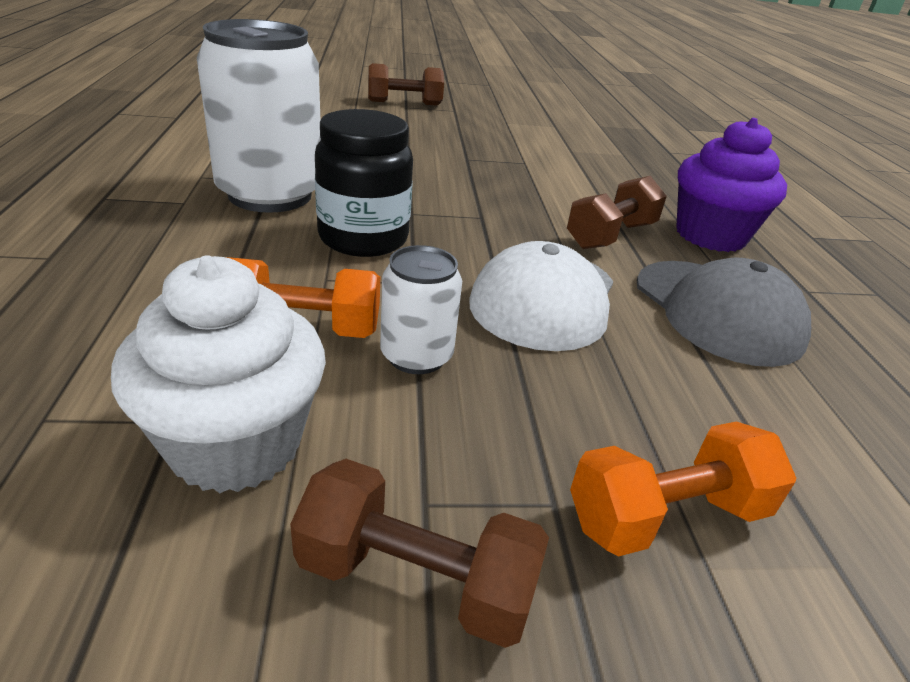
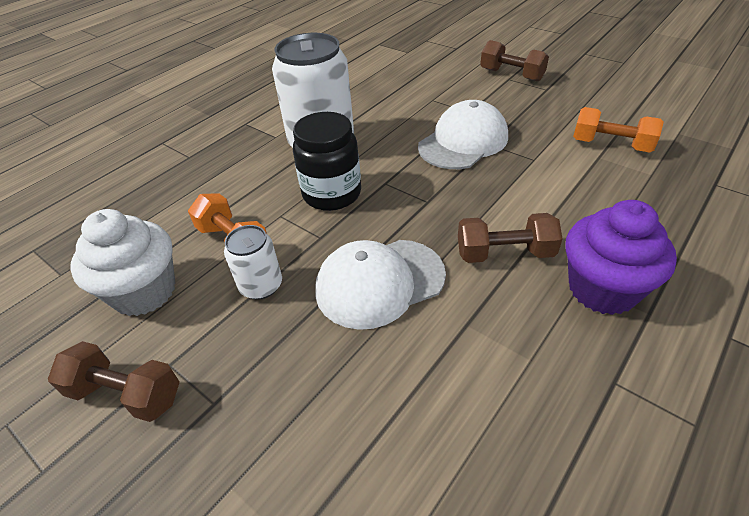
camera: 50 degrees right, 10 degrees up
brown dumbbell [290,459,549,648] -> brown dumbbell turned 45 degrees counterclockwise [48,341,179,422]
orange dumbbell [570,421,796,556] -> orange dumbbell moved to [573,107,664,153]
grey cap [637,257,811,367] -> none
none -> white cap [418,100,508,169]

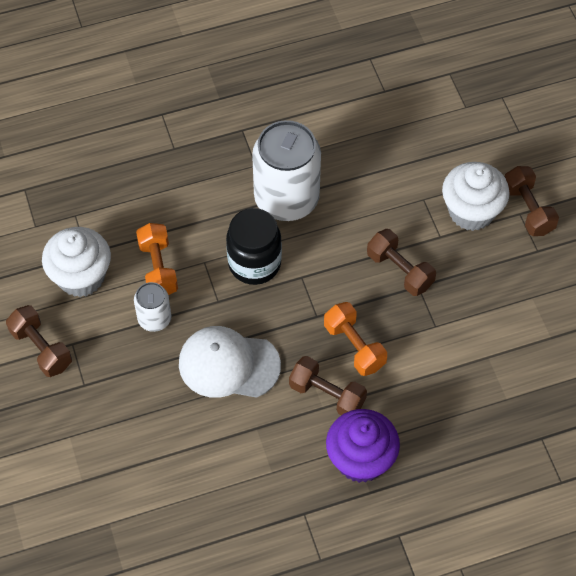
camera: 30 degrees right, 15 degrees up
white cap [418,100,508,169] -> brown dumbbell [367,229,436,296]
orange dumbbell [573,107,664,153] -> orange dumbbell moved to [324,302,387,376]
none -> white cupcake [442,162,510,231]

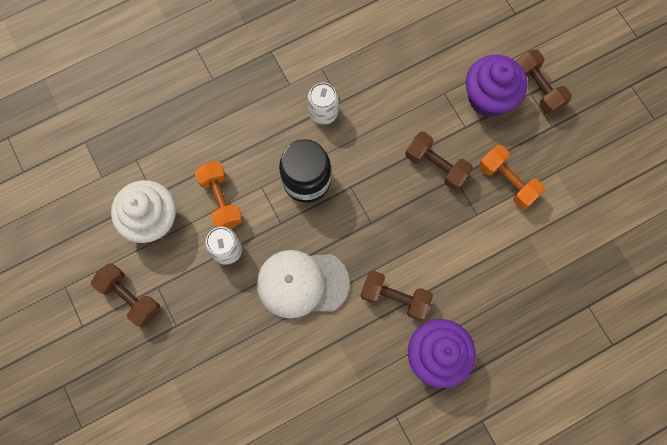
camera: 10 degrees left, 15 degrees up
white can [252,120,321,221] -> white can [308,82,339,125], size x0.50
orange dumbbell [324,302,387,376] -> orange dumbbell moved to [479,145,545,209]
white cupcake [442,162,510,231] -> purple cupcake [466,55,527,117]

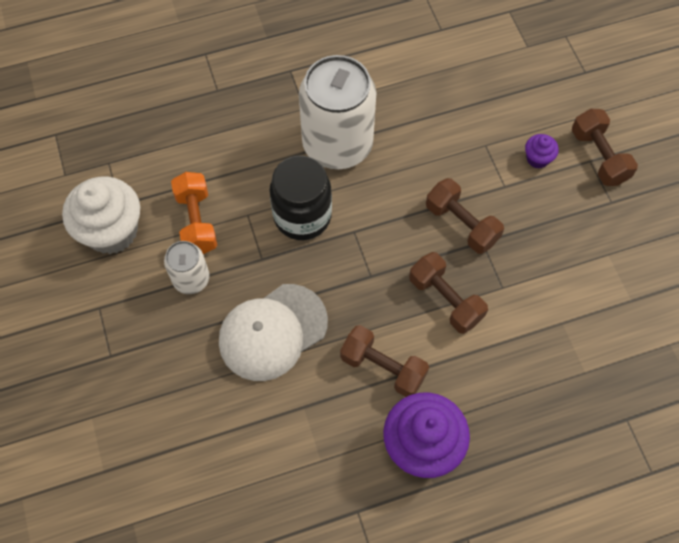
camera: 10 degrees right, 10 degrees down
brown dumbbell [91,263,160,327] -> brown dumbbell moved to [409,252,488,334]
white cap [257,250,350,318] -> white cap turned 45 degrees counterclockwise [219,284,328,381]
white can [308,82,339,125] -> white can [299,55,376,169], size x2.01
purple cupcake [466,55,527,117] -> purple cupcake [525,134,559,169], size x0.46
orange dumbbell [479,145,545,209] -> none

